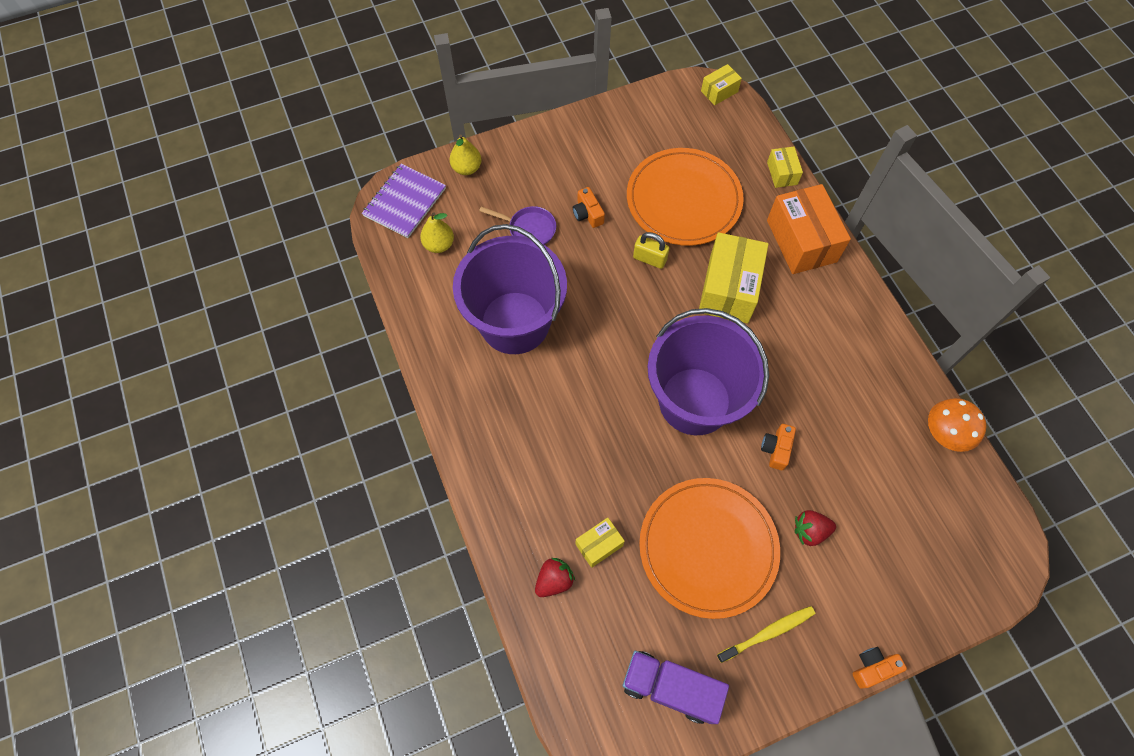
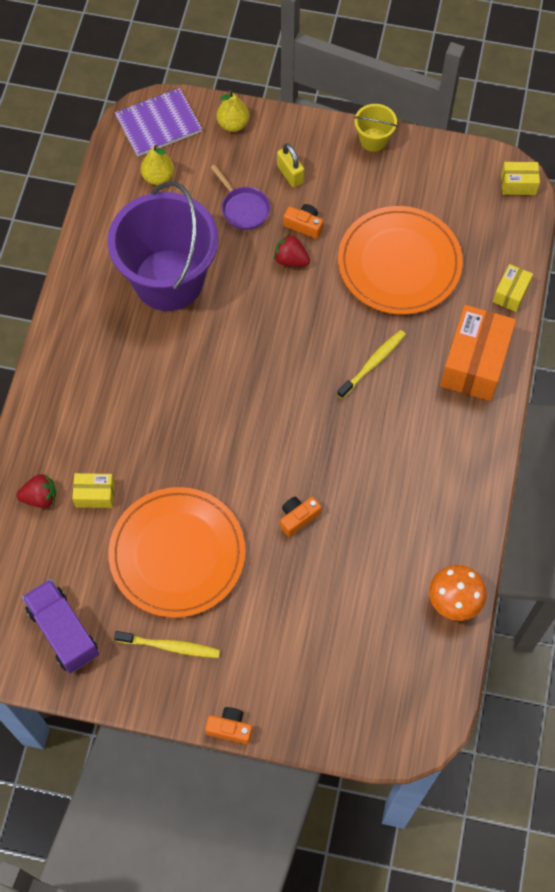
camera: 35 degrees right, 0 degrees up
orange camera [573,187,605,228] -> orange camera turned 105 degrees clockwise [283,204,323,239]
yellow padlock [633,232,669,269] -> yellow padlock moved to [277,143,305,187]
purple bucket [648,308,769,435] -> none
yellow box [699,232,769,323] -> yellow toothbrush [337,330,406,399]
red strawberry [795,510,836,546] -> red strawberry moved to [274,234,310,267]
none -> yellow bucket [354,104,397,152]

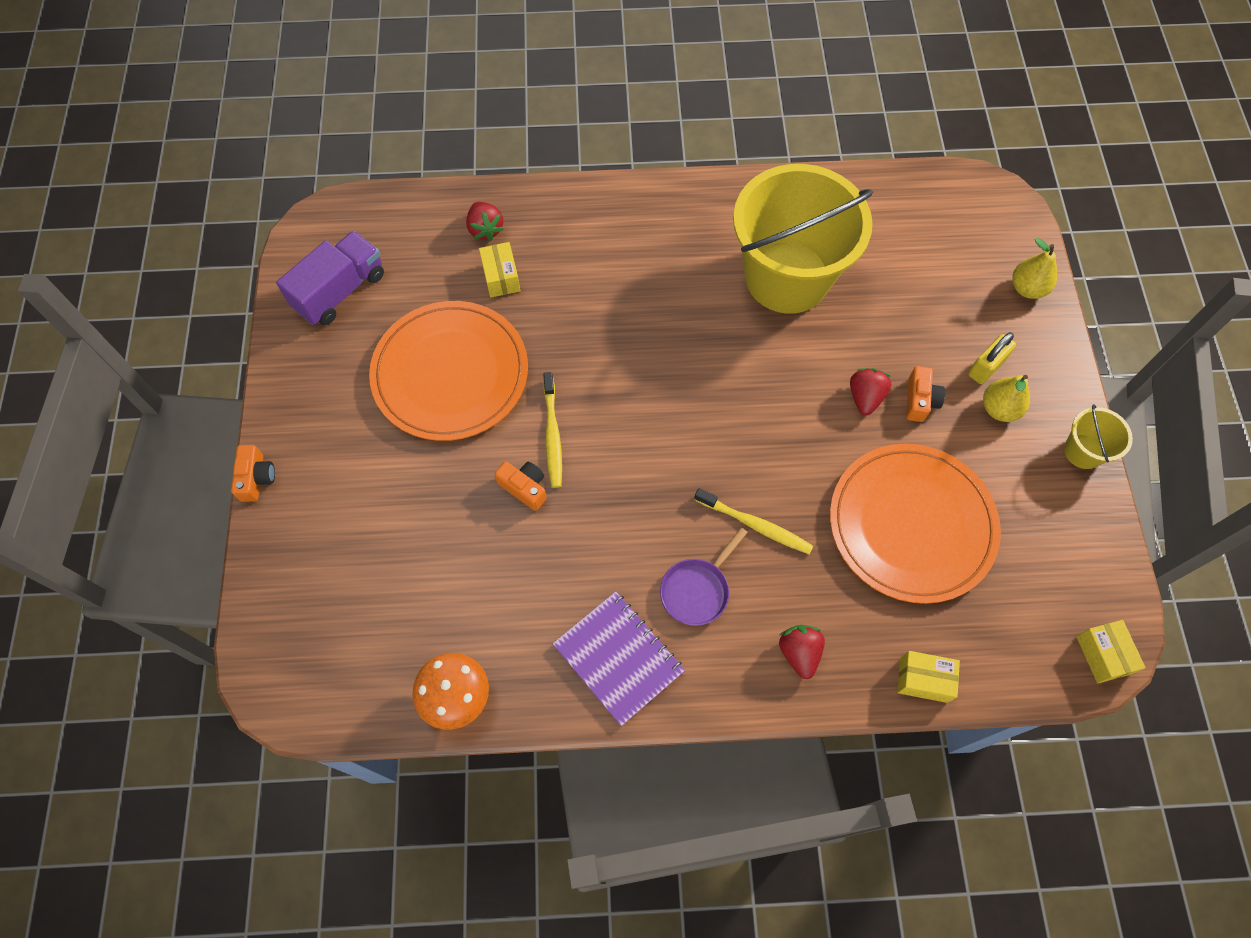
camera: 75 degrees right, 0 degrees up
purple bucket [107,181,219,311] -> yellow bucket [733,164,873,314]
yellow toothbrush [114,631,220,658] -> yellow toothbrush moved to [543,372,562,488]
purple notebook [115,88,202,157] -> purple notebook moved to [553,592,685,726]
yellow pear [141,145,174,185] -> yellow pear moved to [983,375,1030,422]
purple pan [210,165,270,230] -> purple pan moved to [660,527,748,626]
orange box [440,305,516,401] -> red strawberry [779,625,825,679]

